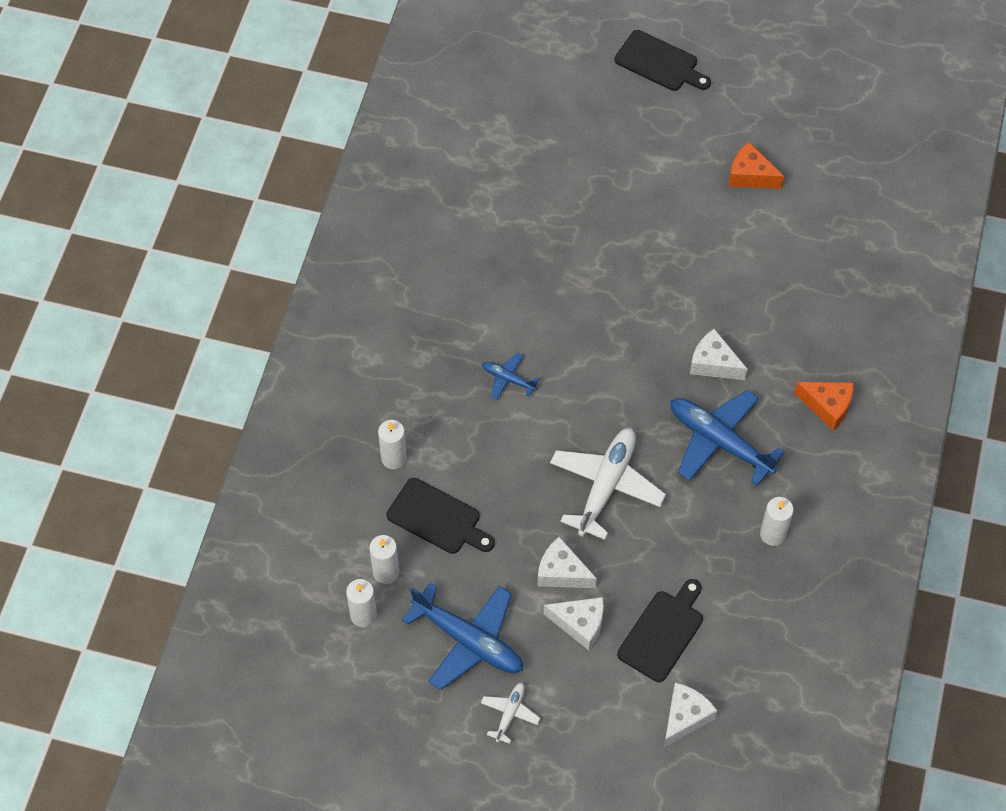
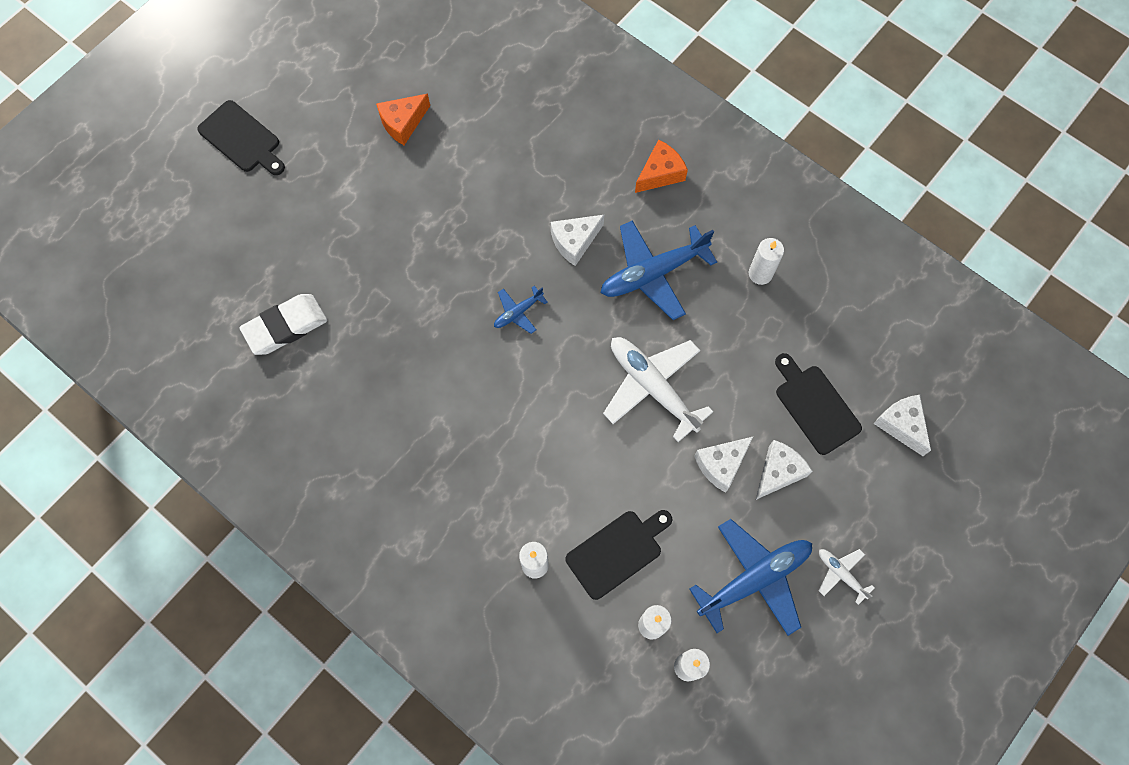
camera: 65 degrees left, 10 degrees up
blue plane [482,353,539,399] -> blue plane moved to [494,286,547,334]
black cutting board [614,30,711,91] -> black cutting board turned 75 degrees clockwise [197,100,285,175]
none -> white eraser [239,294,327,355]

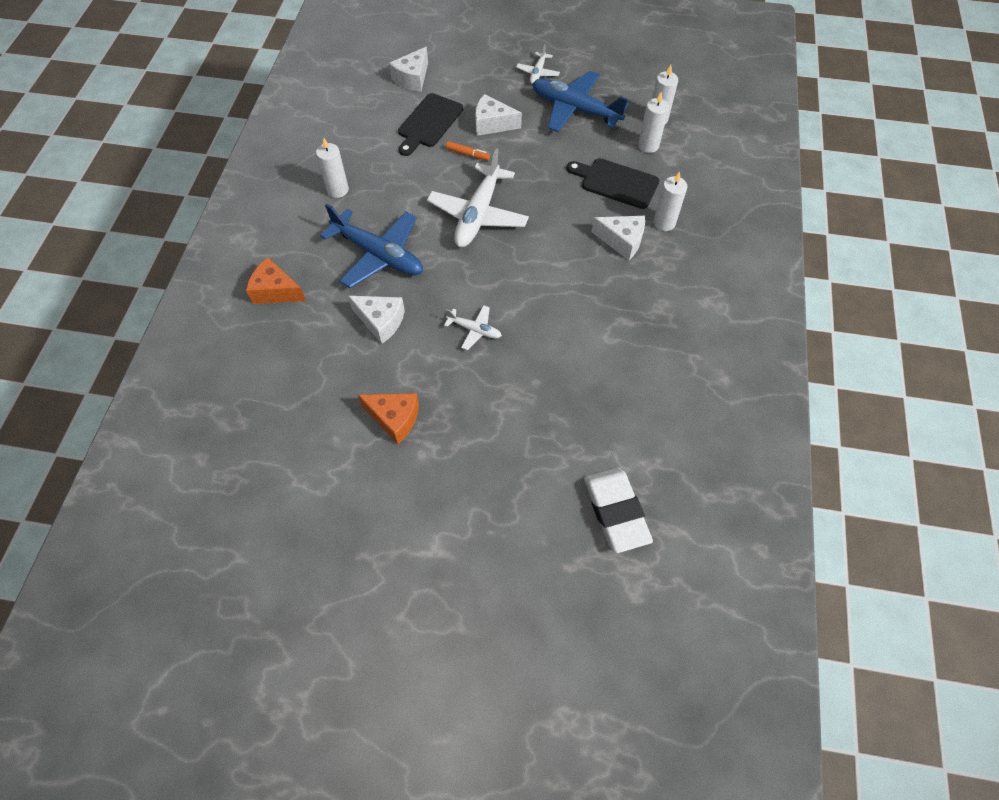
camera: 120 degrees left, 10 degrees down
black cutting board [197,100,285,175] -> none
white eraser [239,294,327,355] -> white eraser turned 45 degrees clockwise [584,468,653,553]
orange cheese [376,94,430,145] -> orange cheese moved to [358,393,419,444]
blue plane [494,286,547,334] -> white plane [444,305,502,350]
white cheese [694,437,753,493] -> white cheese moved to [591,216,645,260]
none -> orange marker [446,141,490,161]

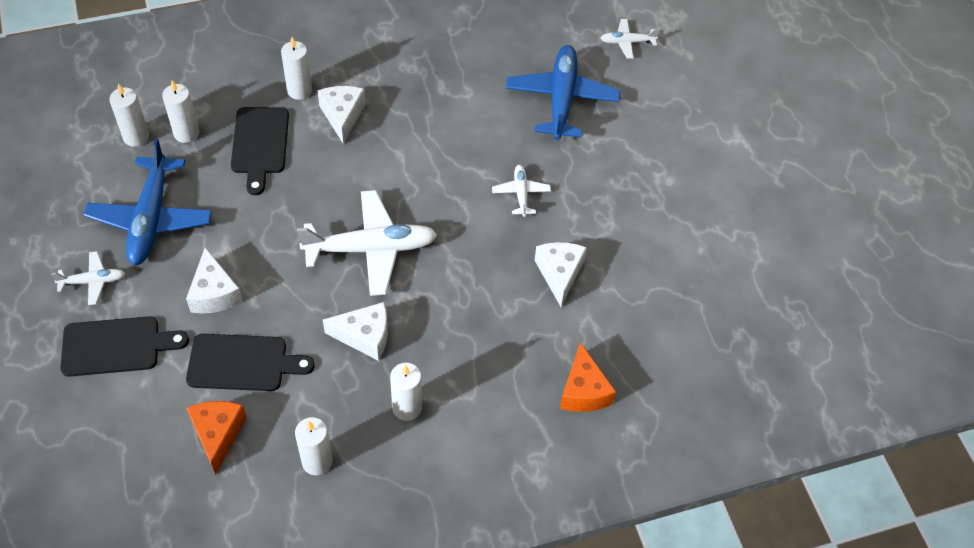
camera: 120 degrees left, 5 degrees down
blue plane [320,204,423,288] -> blue plane moved to [506,45,620,140]
orange cheese [358,393,419,444] -> orange cheese moved to [186,401,247,475]
white cheese [389,47,428,92] -> white cheese moved to [323,302,388,361]
orange marker [446,141,490,161] -> none
white eraser [584,468,653,553] -> white plane [600,19,660,58]
none -> black cutting board [60,316,189,377]
none -> white candle [295,417,332,475]

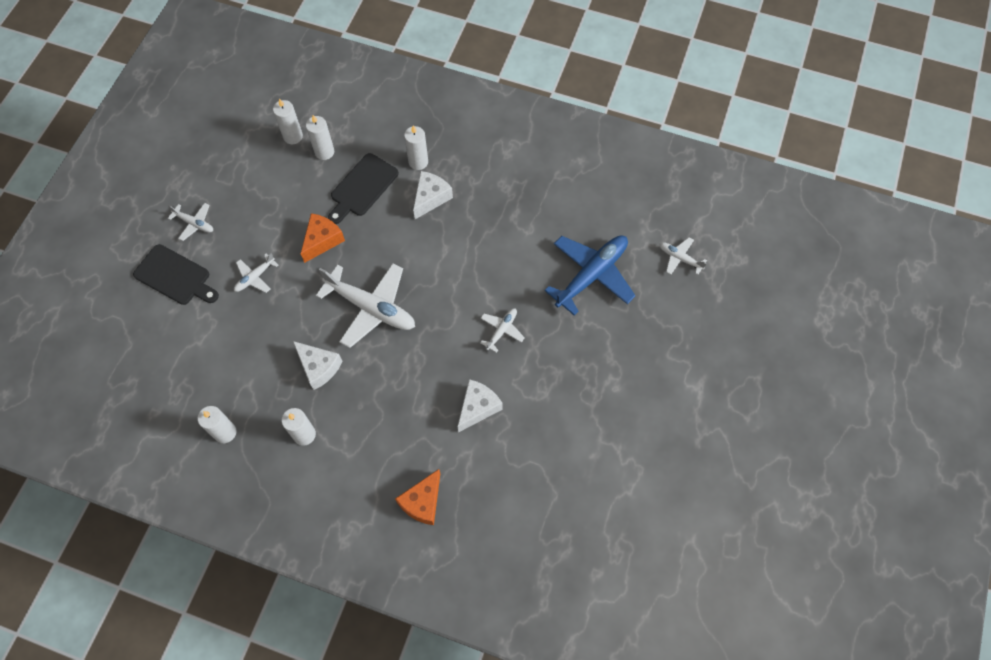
camera: 40 degrees right, 10 degrees up
blue plane [84,138,212,265] -> none
white cheese [186,247,243,314] -> white plane [234,253,278,293]
black cutting board [186,334,315,391] -> none
orange cheese [186,401,247,475] -> orange cheese moved to [301,213,345,263]

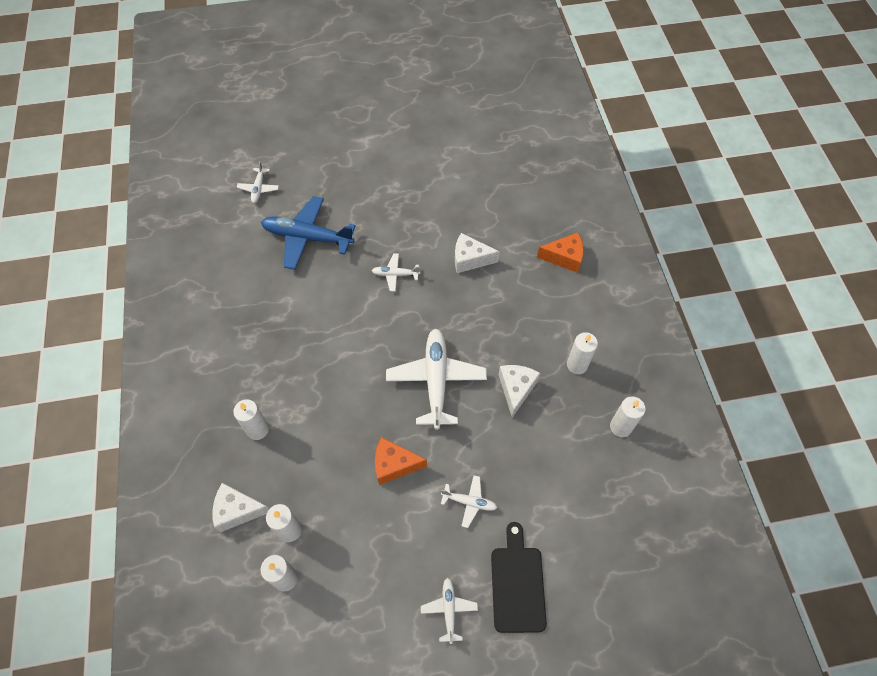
camera: 120 degrees left, 5 degrees down
black cutting board [328,153,399,224] -> none
white cheese [413,171,453,219] -> white cheese moved to [213,483,269,532]

